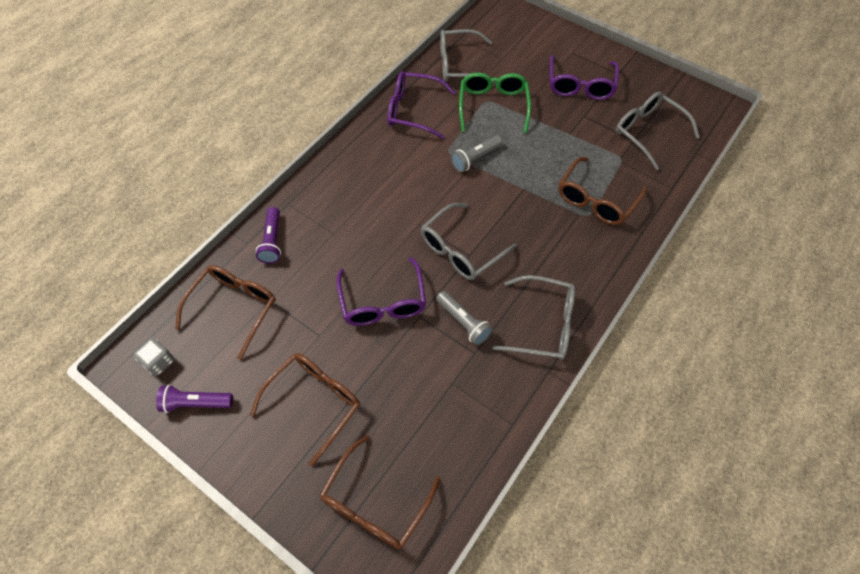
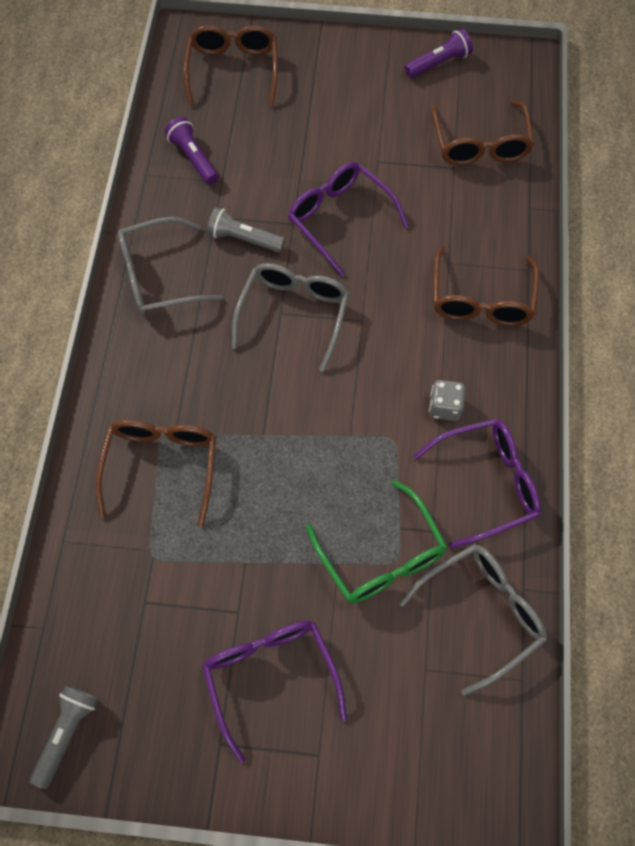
camera: 150 degrees right, 5 degrees up
grey dice [134,338,174,376] -> grey dice moved to [429,380,466,421]
brown glasses [250,353,360,466] -> brown glasses moved to [433,247,539,326]
purple flashlight [256,207,281,264] -> purple flashlight moved to [164,117,219,184]
grey flashlight [451,135,503,172] -> grey flashlight moved to [30,685,98,789]
grey glasses [616,91,700,170] -> none

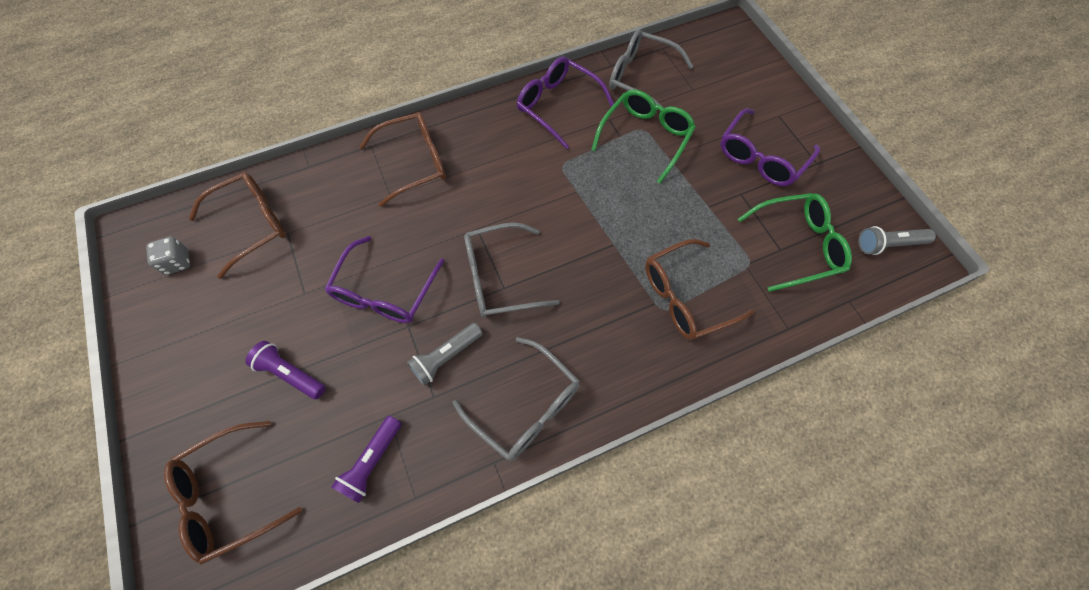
camera: 120 degrees left, 0 degrees up
grey flashlight [207,207,285,253] -> grey flashlight turned 60 degrees clockwise [407,323,483,386]
purple flashlight [405,29,473,78] -> purple flashlight moved to [245,341,326,399]
grey dice [429,380,466,421] -> grey dice moved to [146,236,190,275]
none -> green glasses [738,193,852,292]

